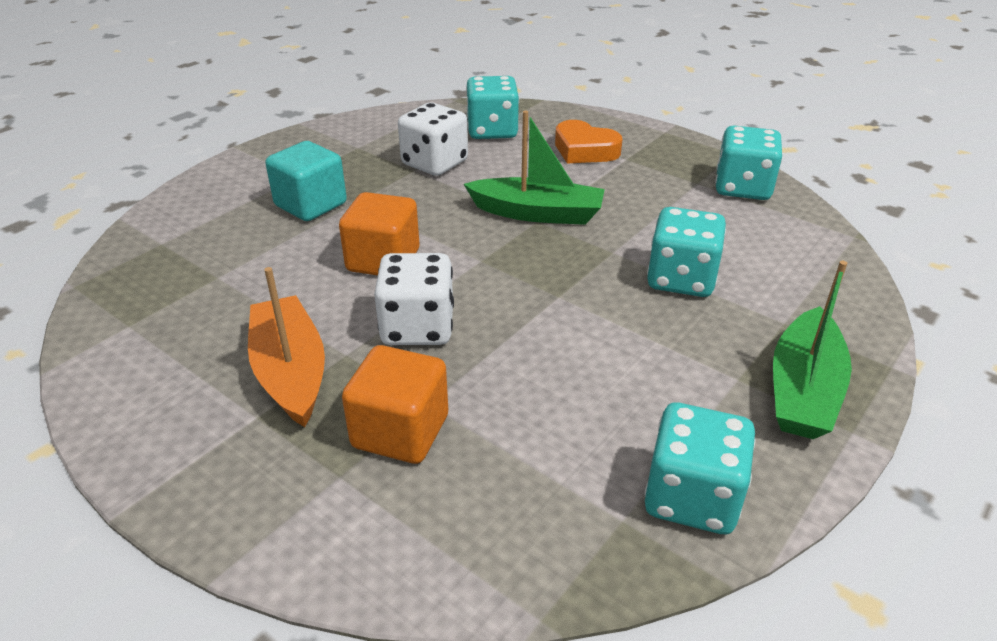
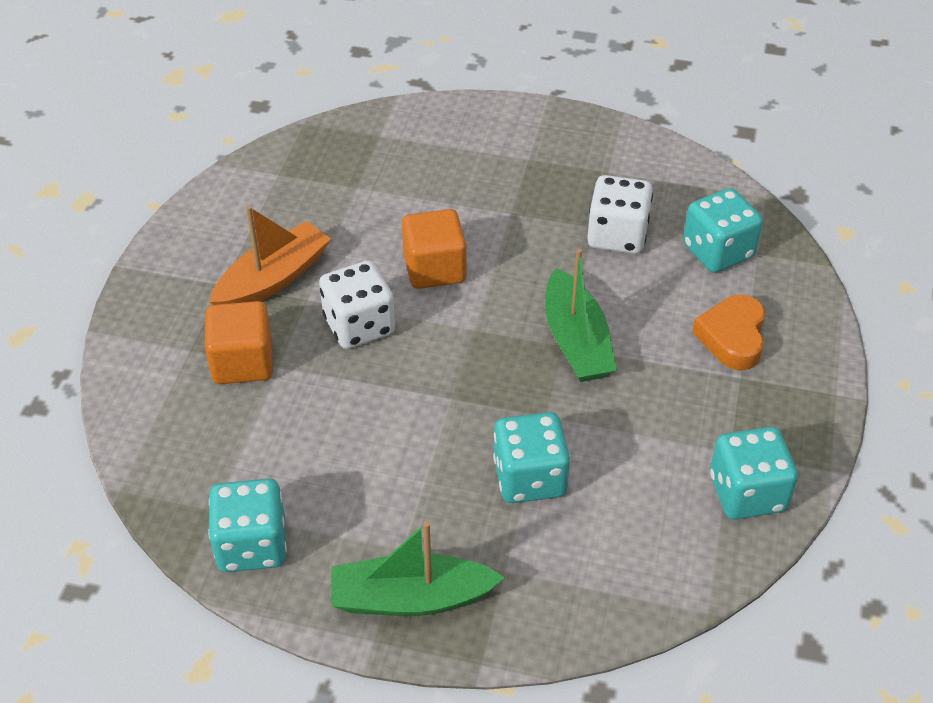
camera: 65 degrees right, 10 degrees up
turquoise cube [265,141,347,221] -> none

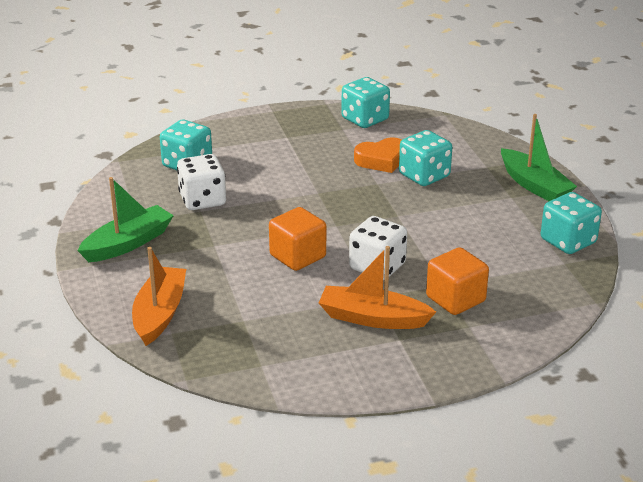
camera: 120 degrees left, 15 degrees down
green boat [545,249,617,382] -> green boat moved to [77,177,174,262]
orange heart [692,295,765,370] -> orange heart moved to [354,137,402,173]
none -> orange boat [132,247,186,346]

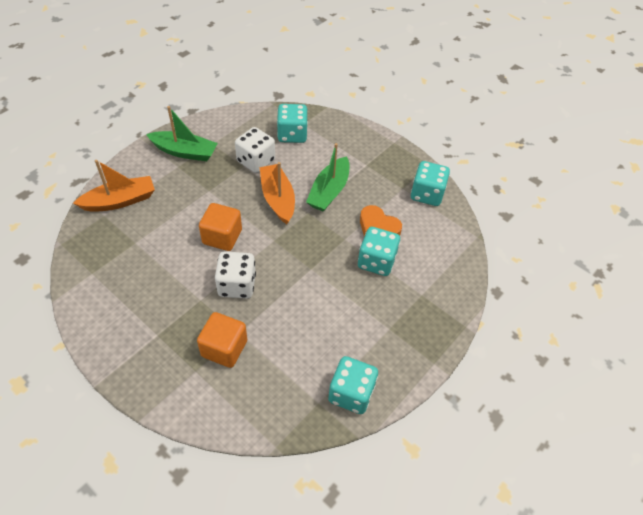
camera: 55 degrees right, 20 degrees up
orange boat [319,246,436,329] -> orange boat moved to [260,162,295,224]
green boat [501,114,577,201] -> green boat moved to [306,143,350,212]

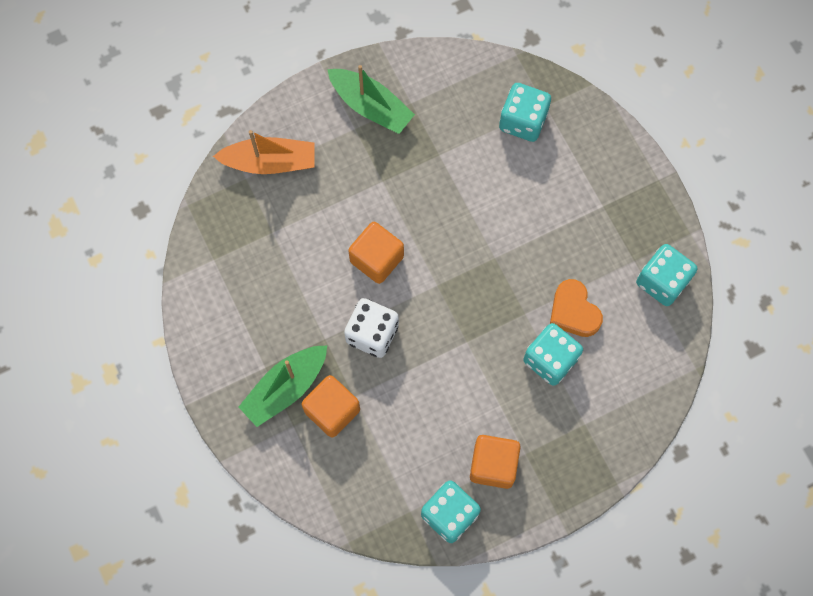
camera: 25 degrees right, 20 degrees up
white dice [235,127,275,173] -> none
orange boat [260,162,295,224] -> none
green boat [306,143,350,212] -> green boat moved to [239,346,327,427]
none -> orange cube [470,435,520,489]

